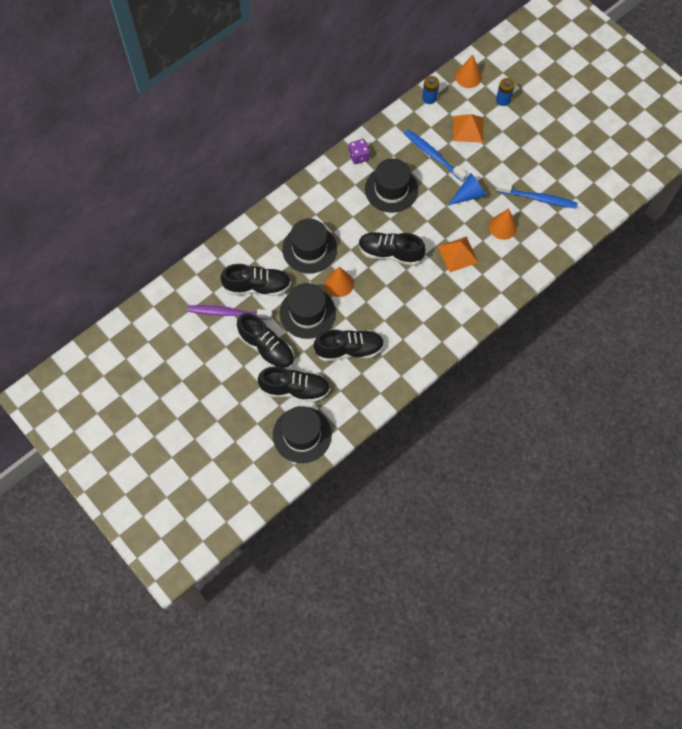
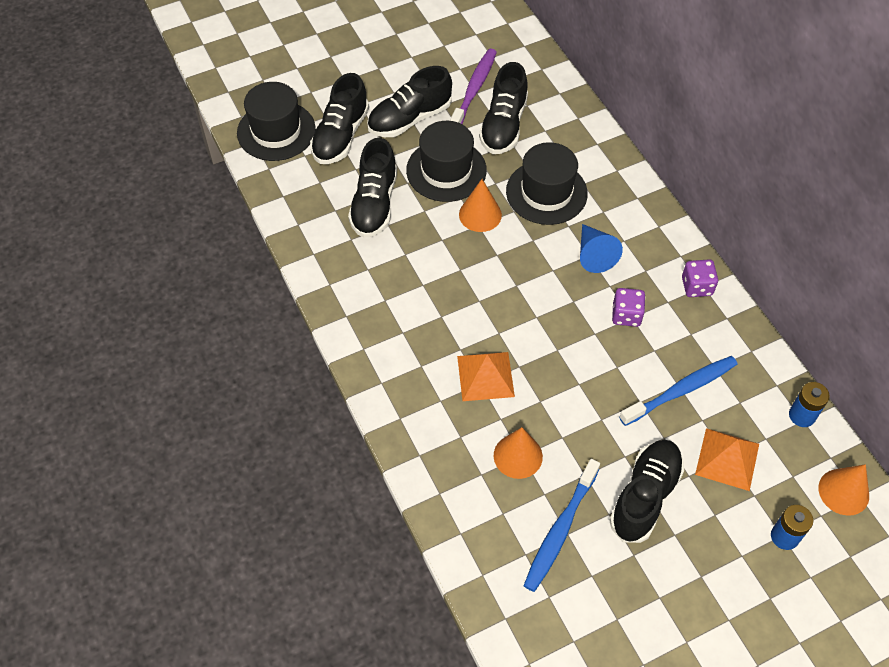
camera: 105 degrees right, 10 degrees down
black shoe [358,232,426,266] -> black shoe moved to [609,440,684,543]
black hat [365,158,418,213] -> purple dice [612,288,645,327]
blue cone [448,173,486,205] -> blue cone moved to [580,224,623,273]

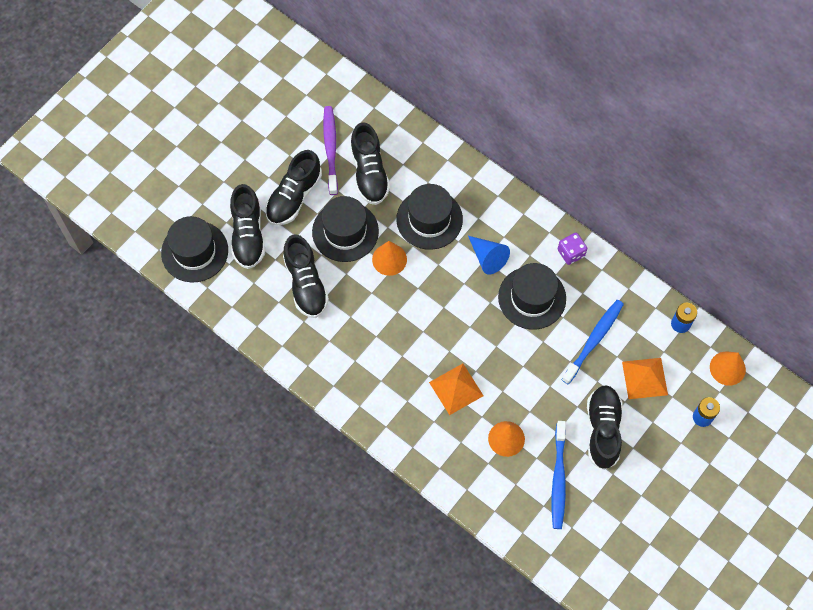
camera: 25 degrees left, 10 degrees up
purple dice [612,288,645,327] -> black hat [498,263,566,330]

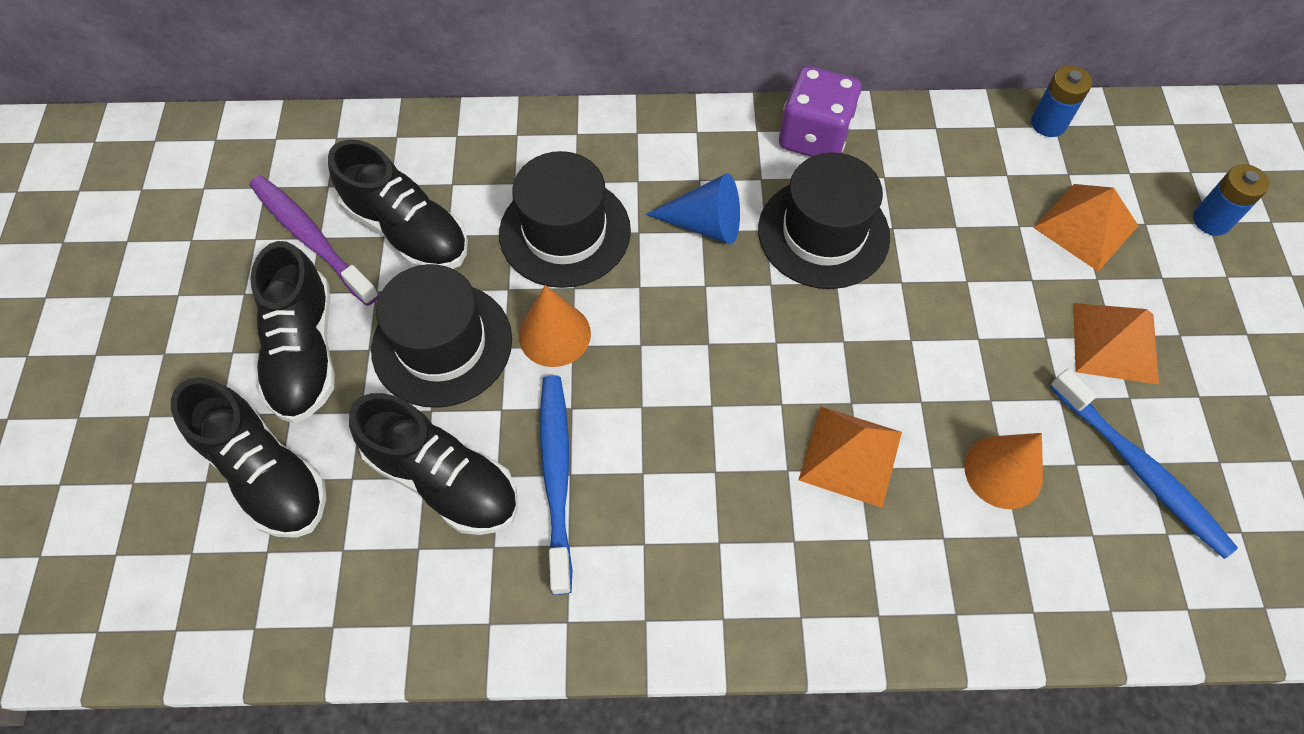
camera: 40 degrees left, 5 degrees down
black hat [161,216,228,282] -> none
purple dice [558,233,587,265] -> purple dice [779,66,861,157], size x1.54
blue toothbrush [562,300,624,384] -> blue toothbrush moved to [540,375,572,595]
black shoe [587,385,623,470] -> orange pyramid [1073,303,1159,385]
orange cone [710,352,746,386] -> none

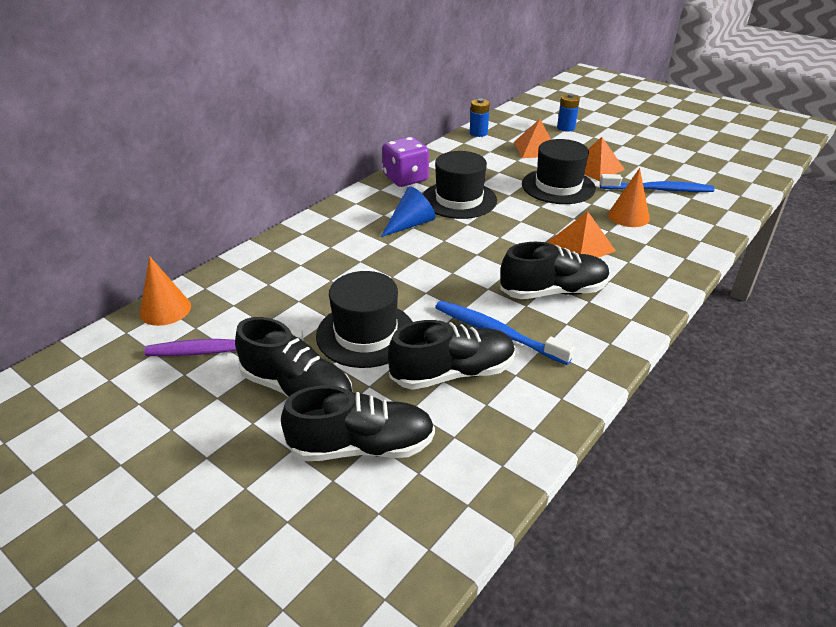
camera: 50 degrees left, 25 degrees down
black shoe [328,139,468,269] -> black shoe moved to [500,242,610,299]
black hat [499,151,631,288] -> black hat moved to [522,139,596,204]
orange cone [519,285,591,367] -> orange cone moved to [140,256,191,326]

